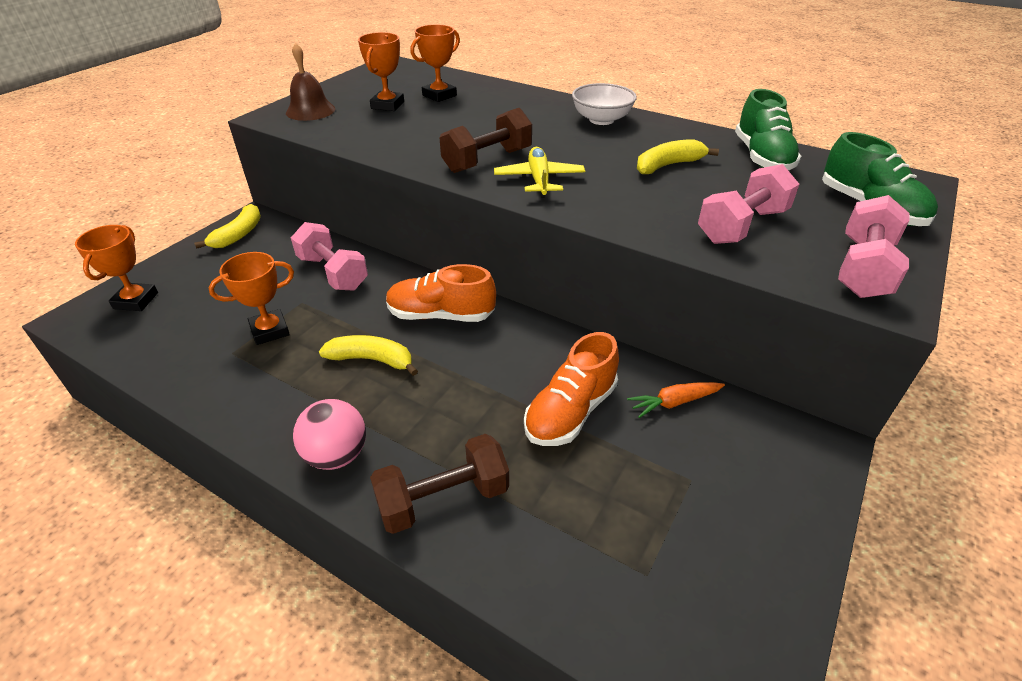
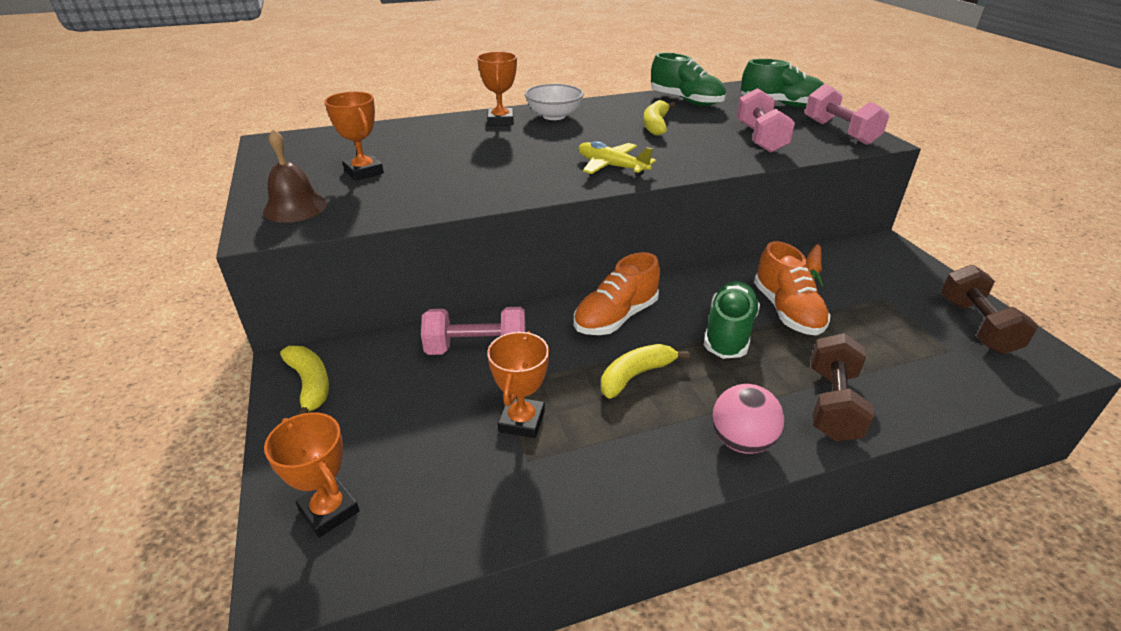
camera: 50 degrees left, 5 degrees down
orange trophy [410,25,460,102] -> orange trophy moved to [477,52,517,126]
brown dumbbell [440,108,532,173] -> brown dumbbell moved to [941,265,1038,354]
none -> green shoe [704,281,760,359]

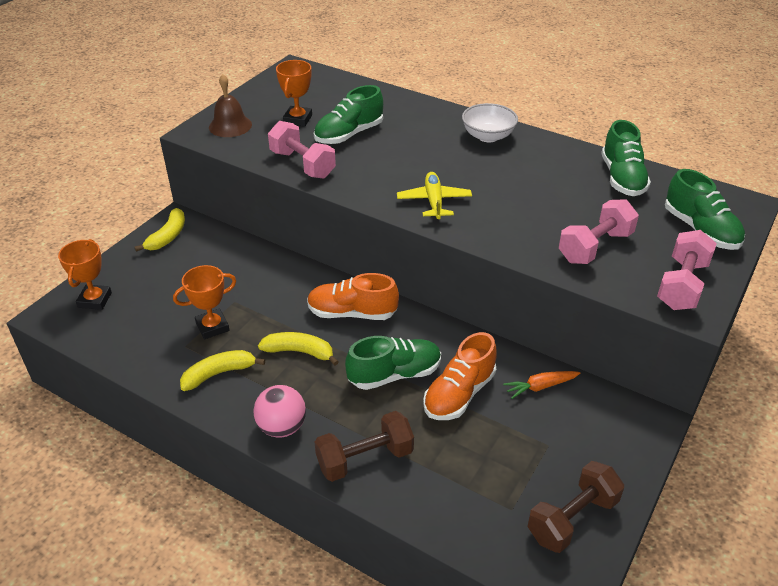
camera: 50 degrees right, 5 degrees up
pink dumbbell [421,307,525,355] -> pink dumbbell moved to [268,121,336,179]
orange trophy [477,52,517,126] -> none
yellow banana [643,100,675,136] -> yellow banana moved to [180,350,265,391]
none -> green shoe [314,85,383,144]

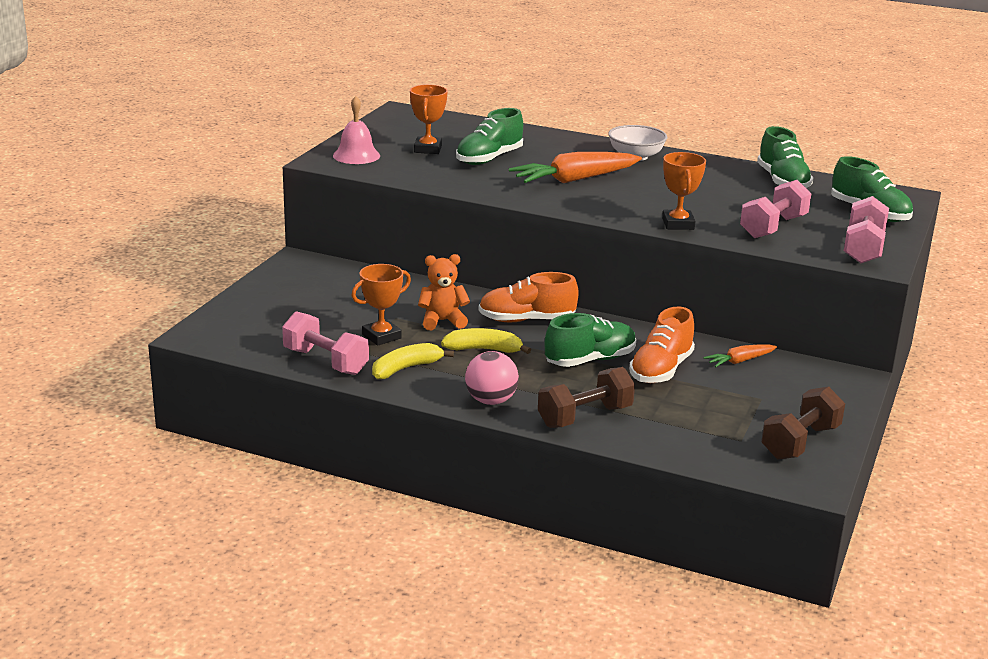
camera: 10 degrees left, 15 degrees down
orange trophy [58,239,112,310] -> orange trophy moved to [662,152,706,230]
yellow banana [134,208,185,252] -> none
brown bell [209,74,252,137] -> pink bell [333,96,380,164]
pink dumbbell [268,121,336,179] -> pink dumbbell moved to [282,311,369,375]
yellow plane [397,172,472,220] -> none
none -> orange teddy bear [418,254,470,330]
none -> orange carrot [509,152,642,183]

